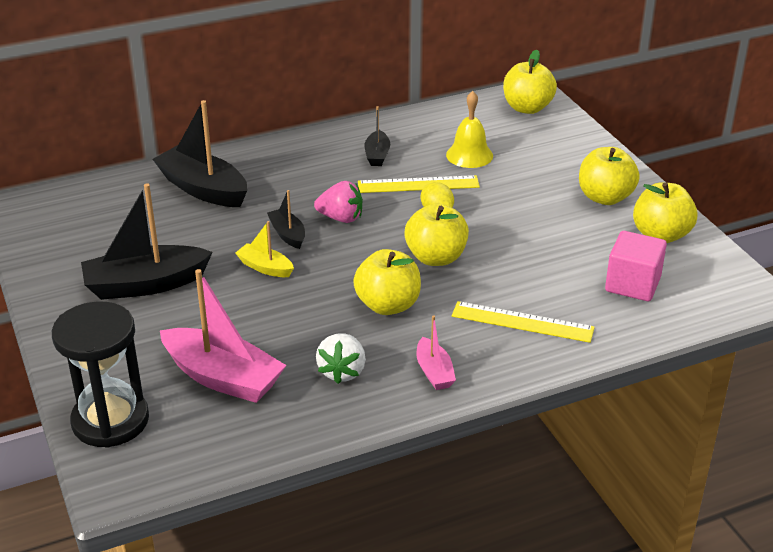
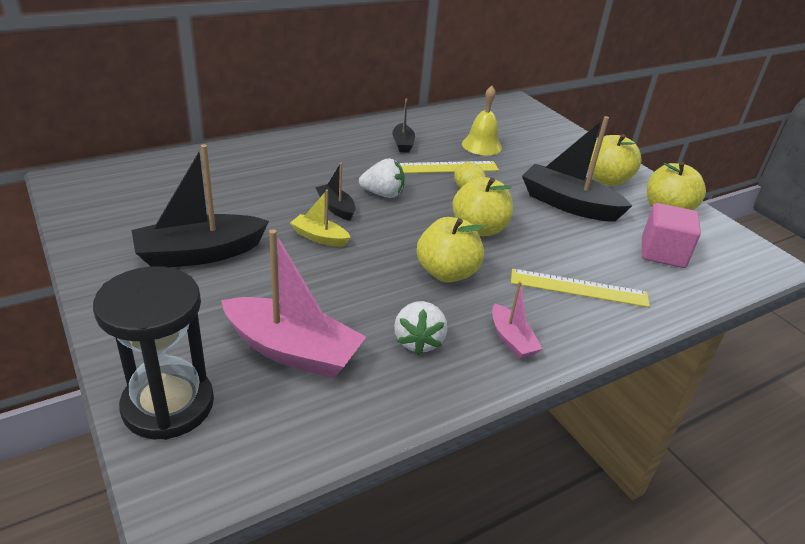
camera: 10 degrees left, 0 degrees up
black boat [153,100,247,207] -> black boat moved to [522,116,632,222]
pink strawberry [314,181,363,223] -> white strawberry [359,158,405,198]
yellow apple [503,50,557,114] -> none

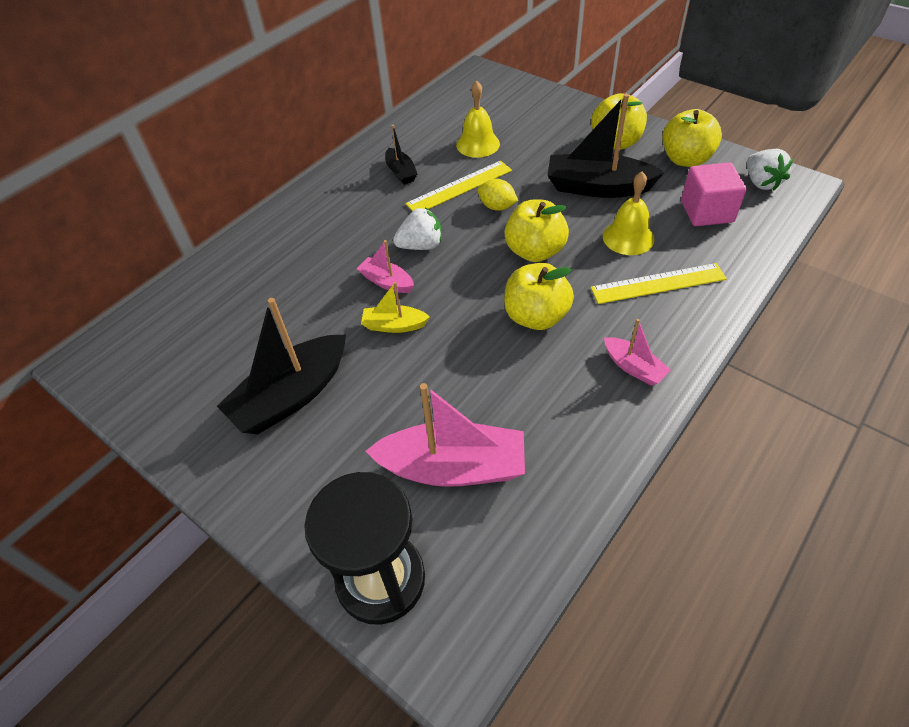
camera: 15 degrees left, 15 degrees up
black boat [315,163,356,221] -> pink boat [356,240,414,293]
white strawberry [394,301,447,355] -> white strawberry moved to [747,149,793,191]
none -> yellow bell [603,172,655,255]

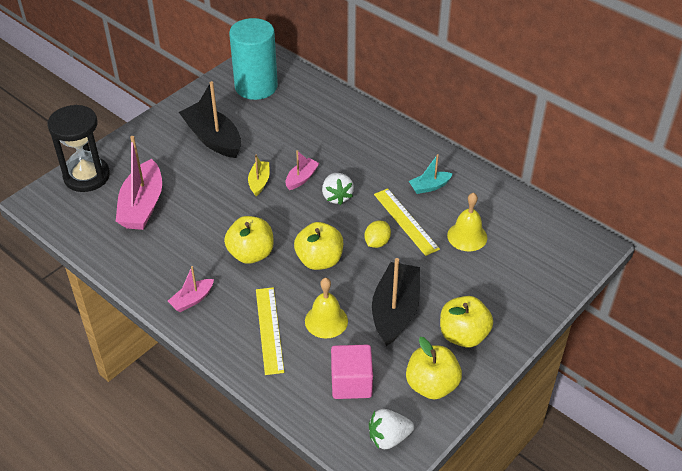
camera: 90 degrees right, 5 degrees down
black boat [385,125,417,185] -> turquoise boat [409,154,453,194]
none -> turquoise cylinder [229,18,278,100]

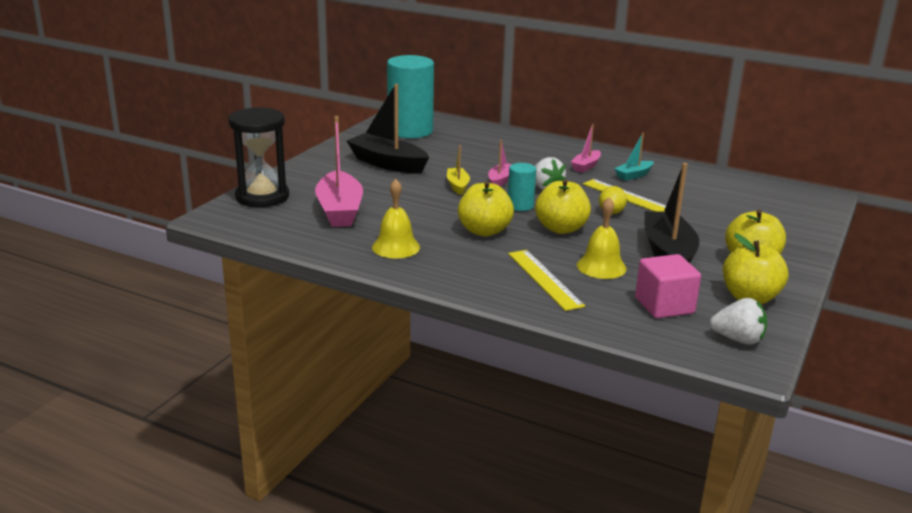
camera: 15 degrees left, 20 degrees down
pink boat [168,266,214,312] -> pink boat moved to [571,124,601,173]
white strawberry [369,409,414,449] -> white strawberry turned 135 degrees counterclockwise [710,298,767,345]
yellow bell [447,193,487,251] -> yellow bell moved to [372,179,420,258]
none -> turquoise cylinder [508,163,536,211]

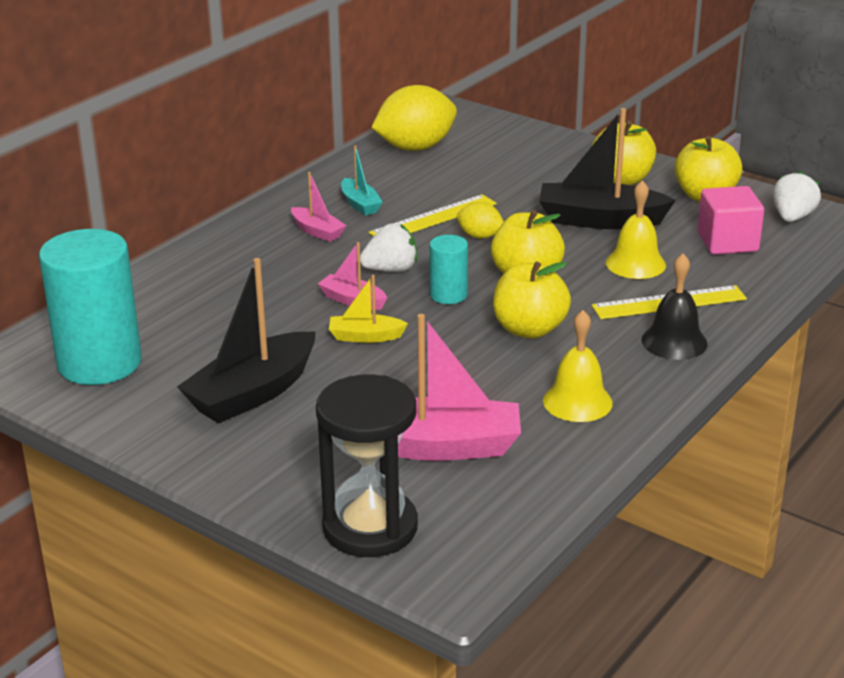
camera: 80 degrees left, 5 degrees up
none -> yellow lemon [371,85,457,151]
none -> black bell [641,253,708,360]

